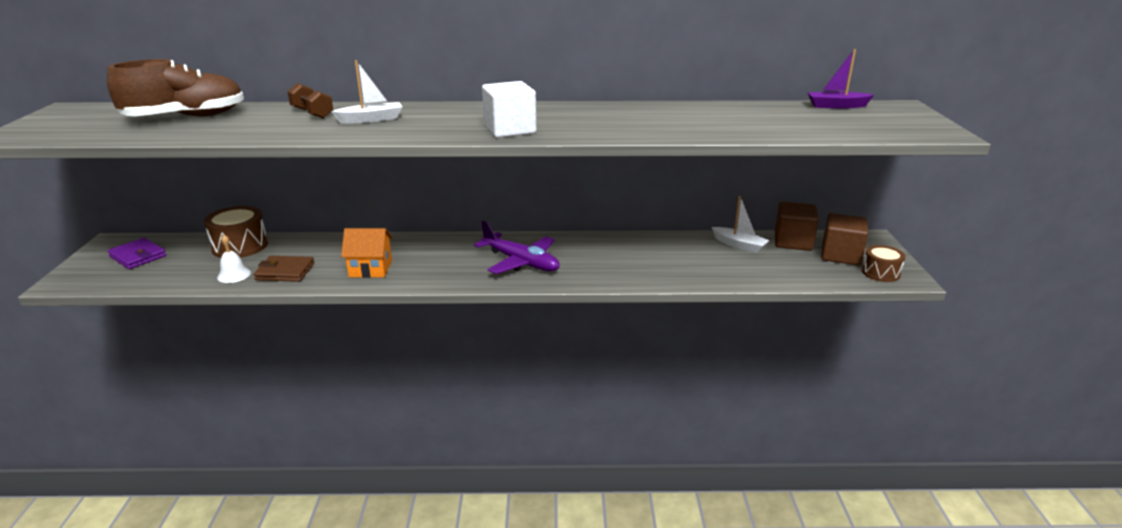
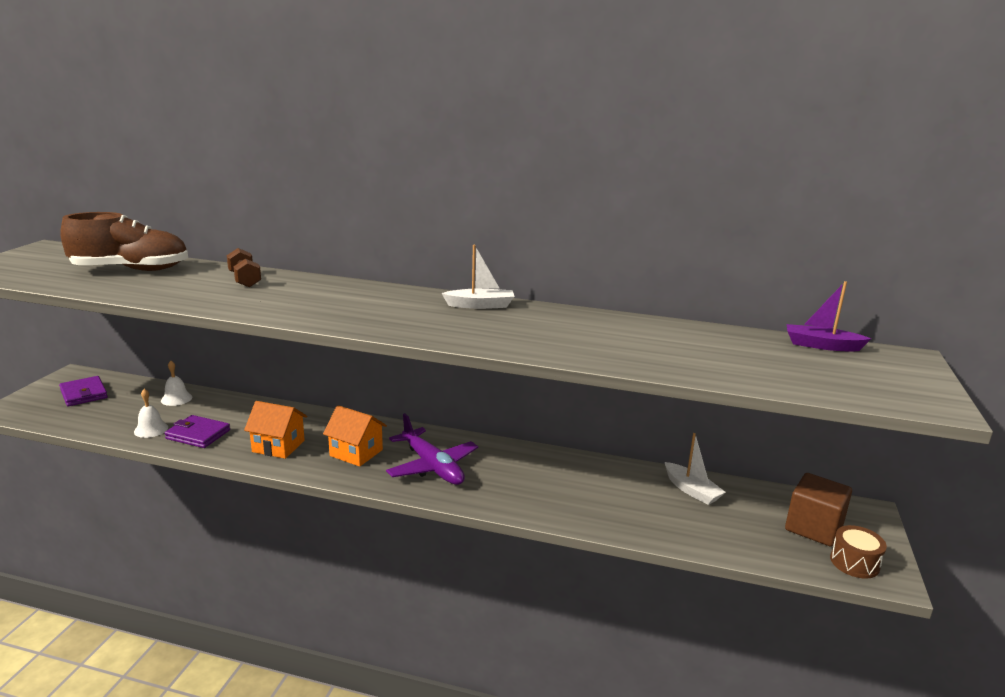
camera: 15 degrees right, 5 degrees down
brown drum [204,206,268,258] -> white bell [161,361,192,406]
brown wallet [254,256,314,282] -> purple wallet [165,415,230,448]
white boat [331,60,402,123] -> white boat moved to [442,245,515,309]
white cube [482,81,536,138] -> none
brown cube [775,202,819,251] -> none
none -> orange house [323,405,387,467]

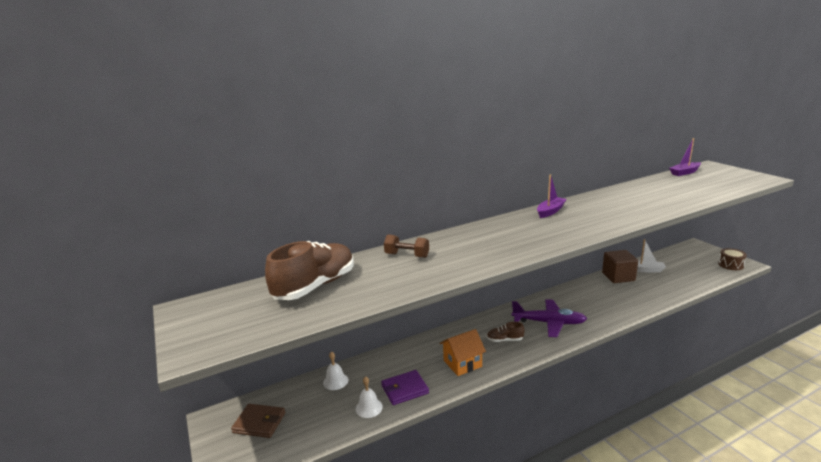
camera: 40 degrees left, 0 degrees up
purple wallet [59,376,108,406] -> brown wallet [231,404,285,438]
orange house [323,405,387,467] -> brown shoe [487,322,524,342]
white boat [442,245,515,309] -> purple boat [537,174,566,218]
brown cube [785,473,852,546] -> brown cube moved to [602,250,638,283]

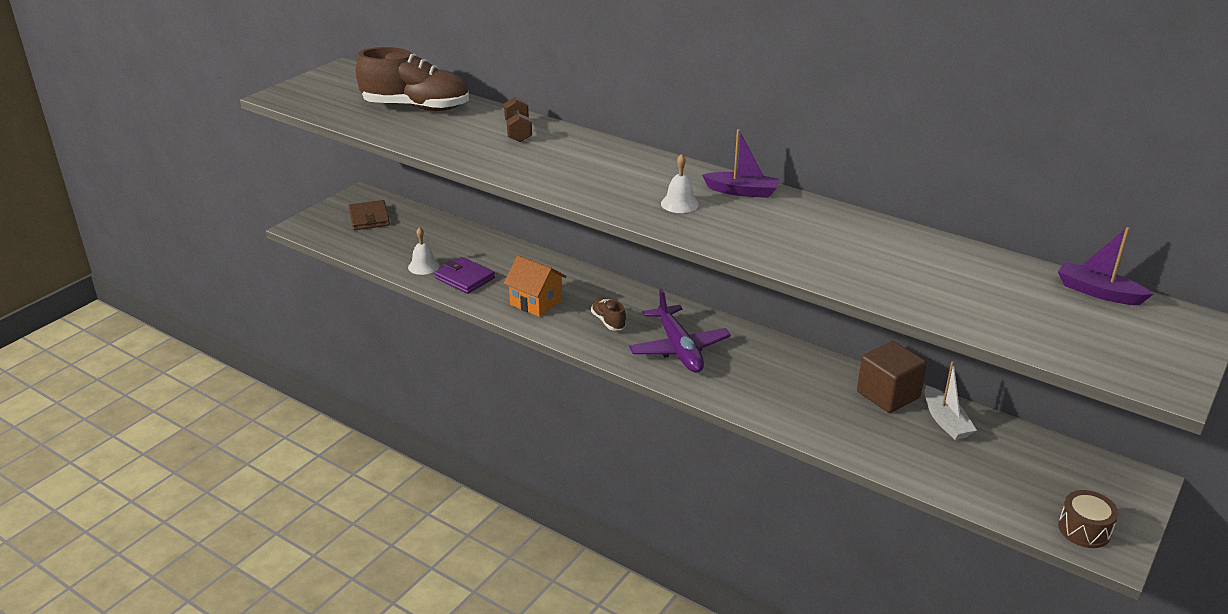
camera: 60 degrees right, 10 degrees up
white bell [323,351,348,390] -> white bell moved to [661,154,699,213]

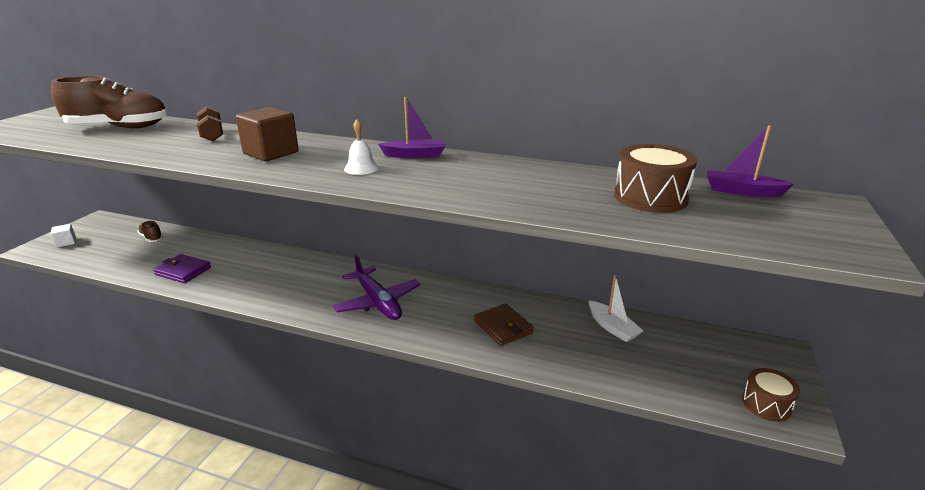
camera: 15 degrees left, 5 degrees down
brown wallet [349,200,390,230] -> brown wallet moved to [474,304,534,346]
white bell [408,227,440,275] -> none
orange house [504,255,566,317] -> none
brown shoe [591,298,626,330] -> brown shoe moved to [138,221,163,242]
brown cube [857,341,927,413] -> brown cube moved to [236,107,299,162]
none -> white cube [51,224,76,248]
none -> brown drum [614,144,697,213]

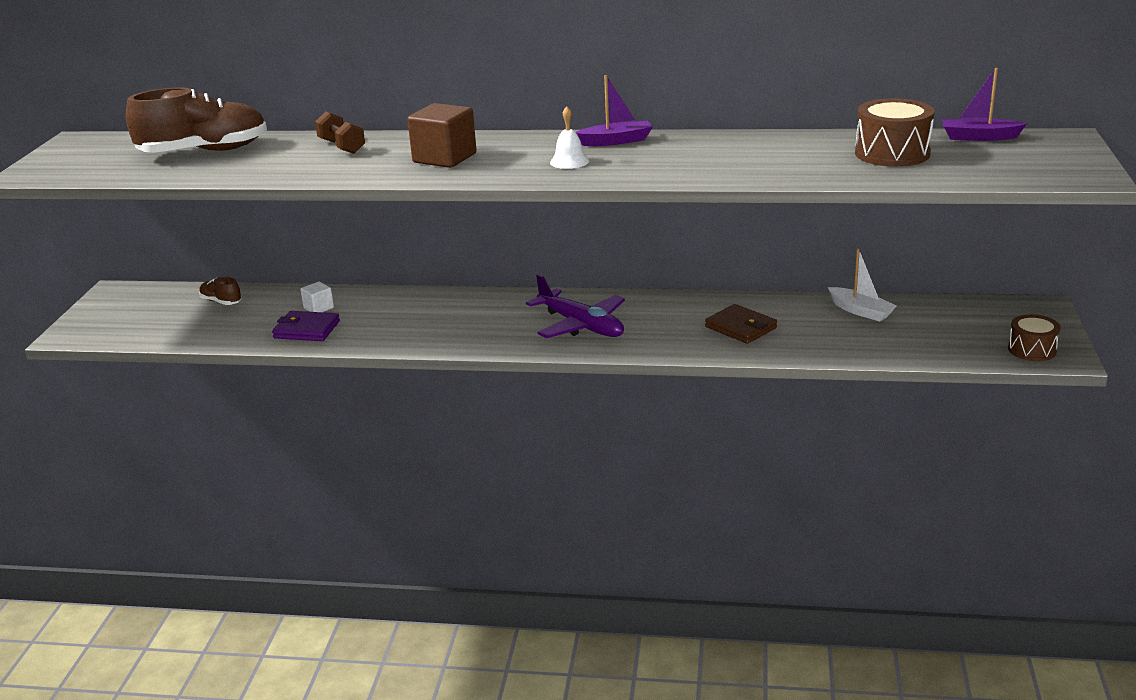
camera: 10 degrees left, 0 degrees up
white cube [51,224,76,248] -> white cube moved to [300,282,334,312]

